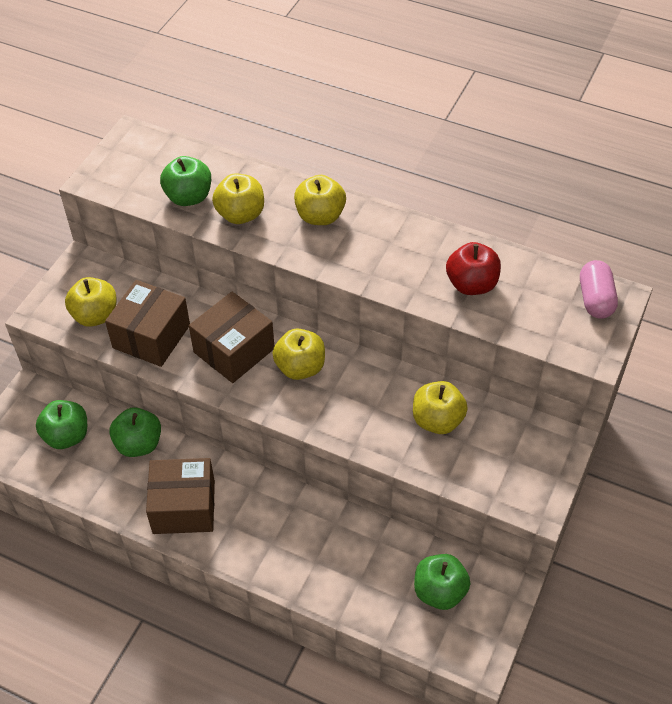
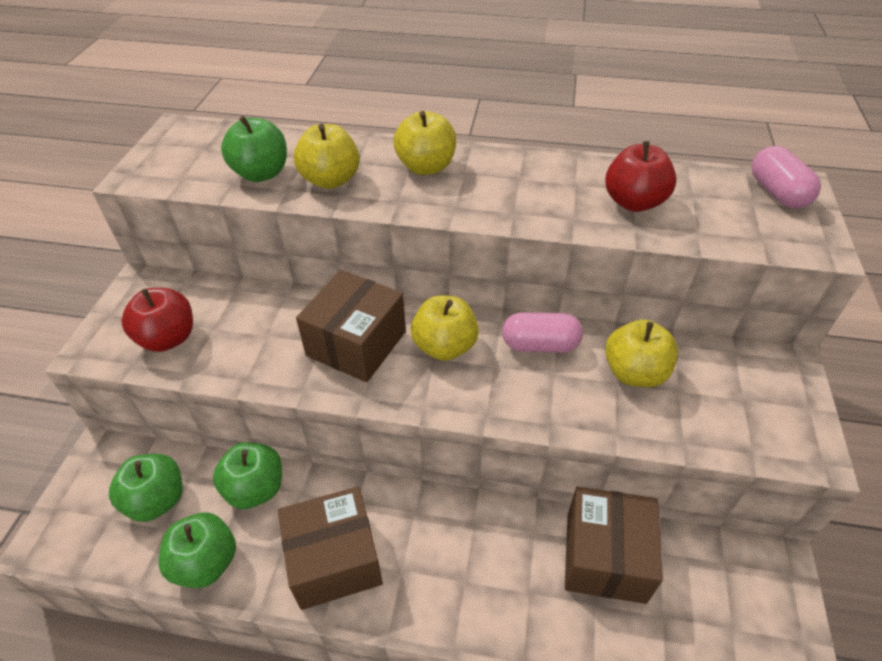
camera: 15 degrees left, 5 degrees down
yellow apple [65,277,117,327] -> red apple [121,288,193,352]
brown box [105,280,190,367] -> brown box moved to [565,487,663,604]
green apple [414,554,470,610] -> green apple moved to [159,513,236,588]
none -> pink capsule [502,312,583,353]

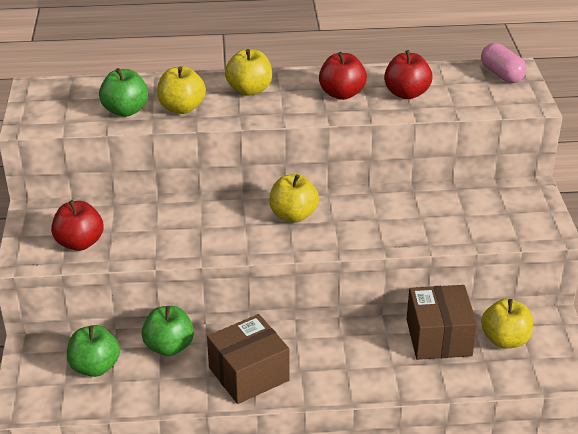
camera: 15 degrees left, 10 degrees down
green apple [159,513,236,588] -> none
brown box [296,270,406,382] -> none
pink capsule [502,312,583,353] -> none
yellow apple [605,319,678,387] -> yellow apple moved to [481,299,533,348]
none -> red apple [319,52,367,100]

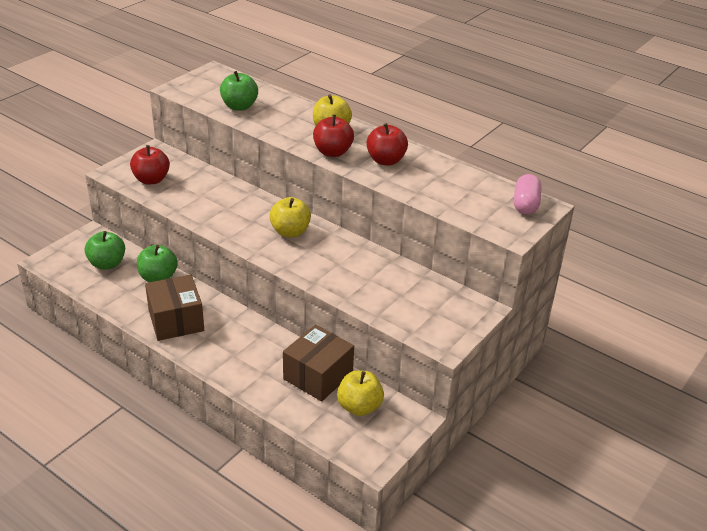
camera: 40 degrees right, 0 degrees up
yellow apple [157,66,206,114] -> none
brown box [207,314,290,404] -> brown box turned 60 degrees clockwise [145,274,204,341]
red apple [384,50,432,99] -> red apple moved to [313,115,354,157]

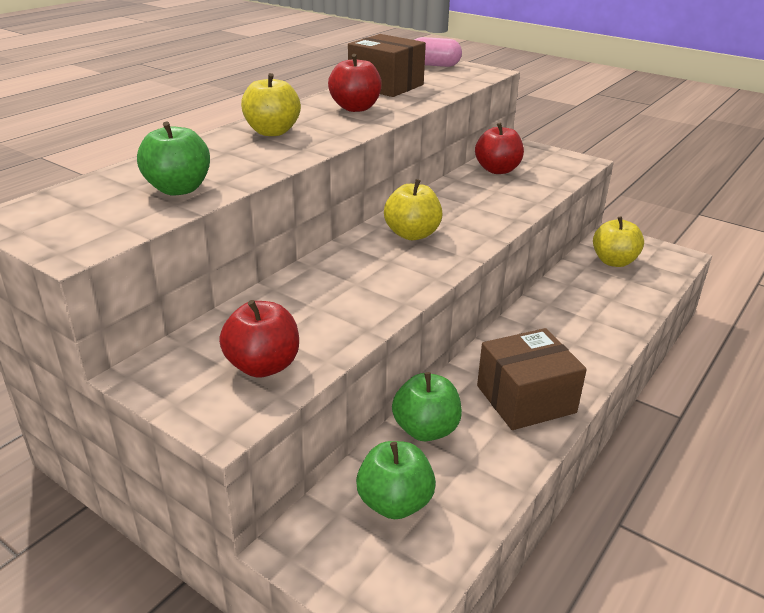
camera: 90 degrees left, 5 degrees down
brown box [283,325,354,401] -> brown box moved to [348,34,426,97]
red apple [313,115,354,157] -> red apple moved to [475,123,524,174]

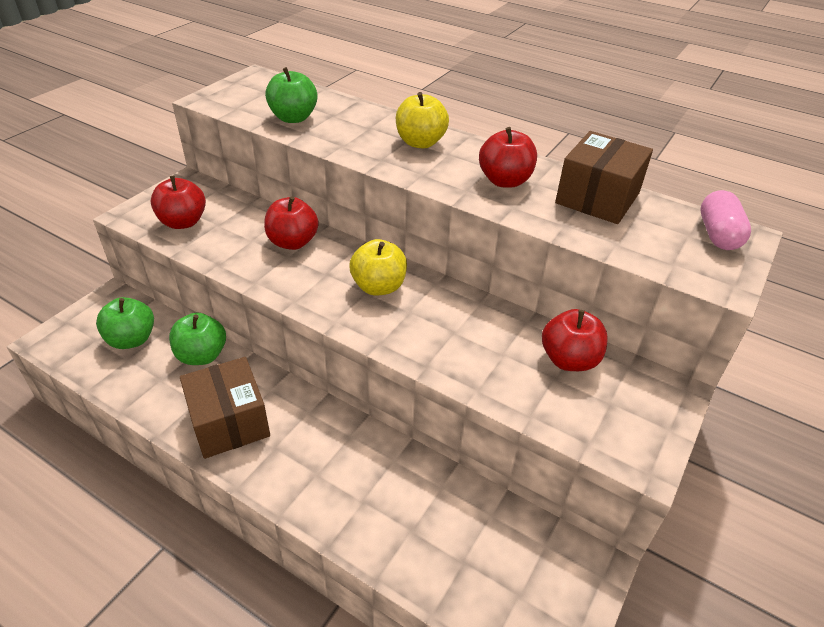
camera: 85 degrees right, 10 degrees up
yellow apple [593,216,644,267] -> none
none -> red apple [264,196,319,250]

